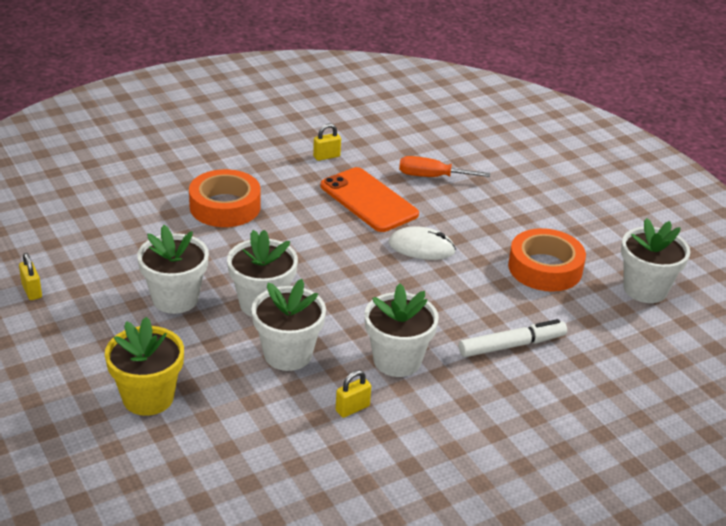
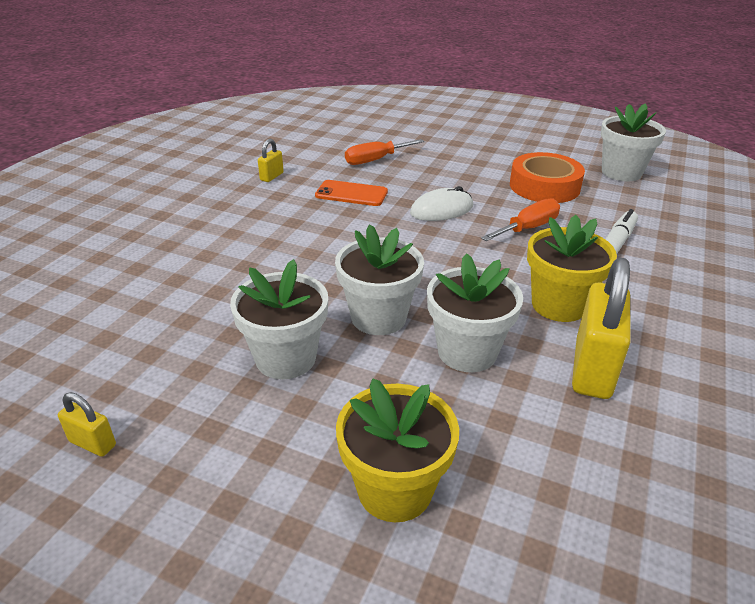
camera: 35 degrees left, 0 degrees up
orange tape [189,169,261,227] -> none
orange phone [320,167,419,232] -> orange phone [315,180,388,206], size x0.65
yellow padlock [336,370,371,418] -> yellow padlock [572,258,630,399], size x2.11
white flower pot [365,283,439,377] -> yellow flower pot [527,215,617,322]
none -> orange screwdriver [481,199,560,241]

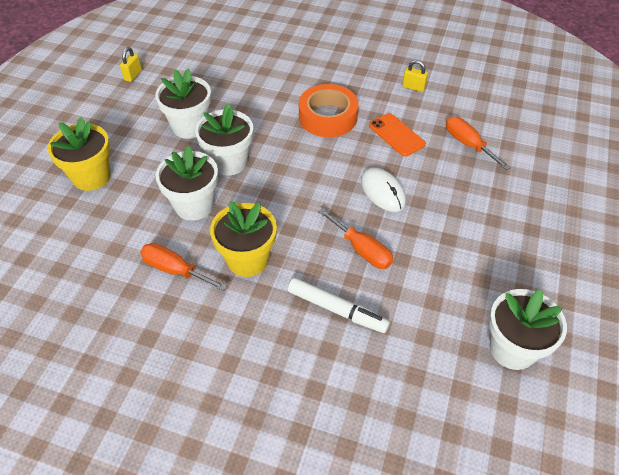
camera: 85 degrees right, 15 degrees up
orange phone [315,180,388,206] -> orange phone turned 45 degrees counterclockwise [369,113,426,157]
orange tape [510,152,585,203] -> orange tape moved to [299,84,358,137]
yellow padlock [572,258,630,399] -> orange screwdriver [140,243,227,291]

